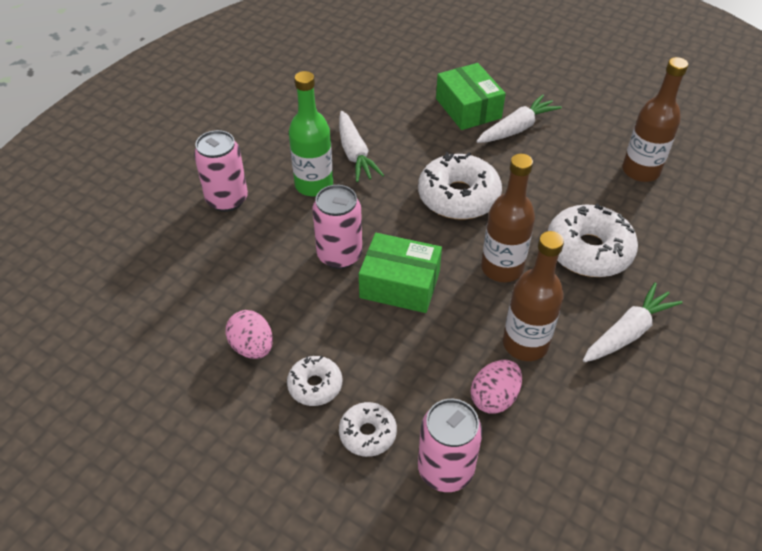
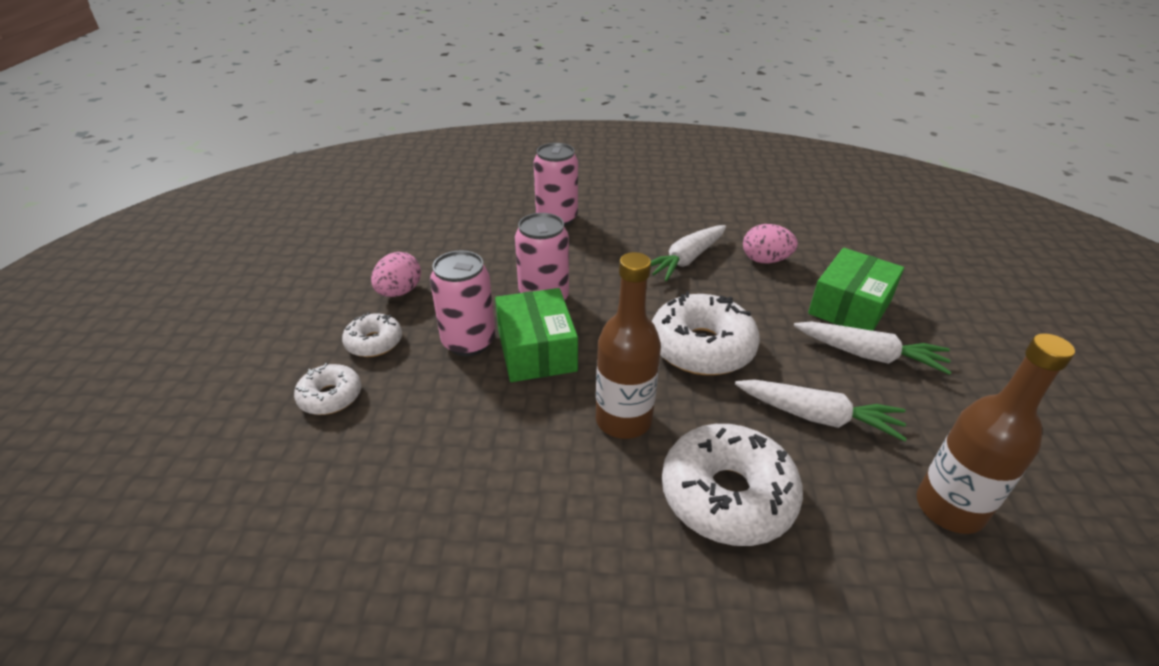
camera: 60 degrees right, 10 degrees down
green bottle [289,71,333,196] -> none
pink can [418,399,483,492] -> pink can moved to [430,250,495,356]
pink egg [471,360,522,414] -> pink egg moved to [743,224,798,263]
brown bottle [503,231,564,361] -> none
white carrot [583,283,682,362] -> white carrot moved to [735,379,907,442]

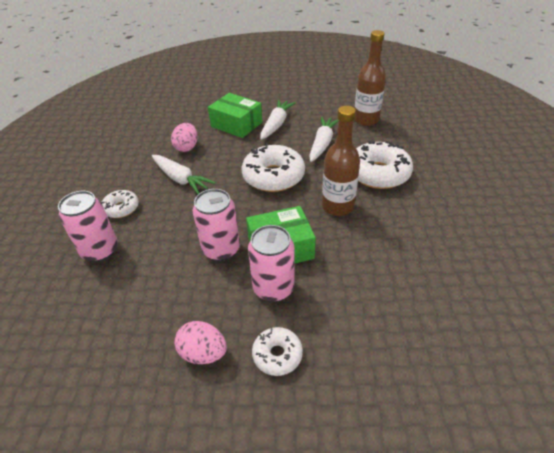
camera: 90 degrees left, 5 degrees up
white donut [294,363,361,415] -> white donut moved to [101,190,139,218]

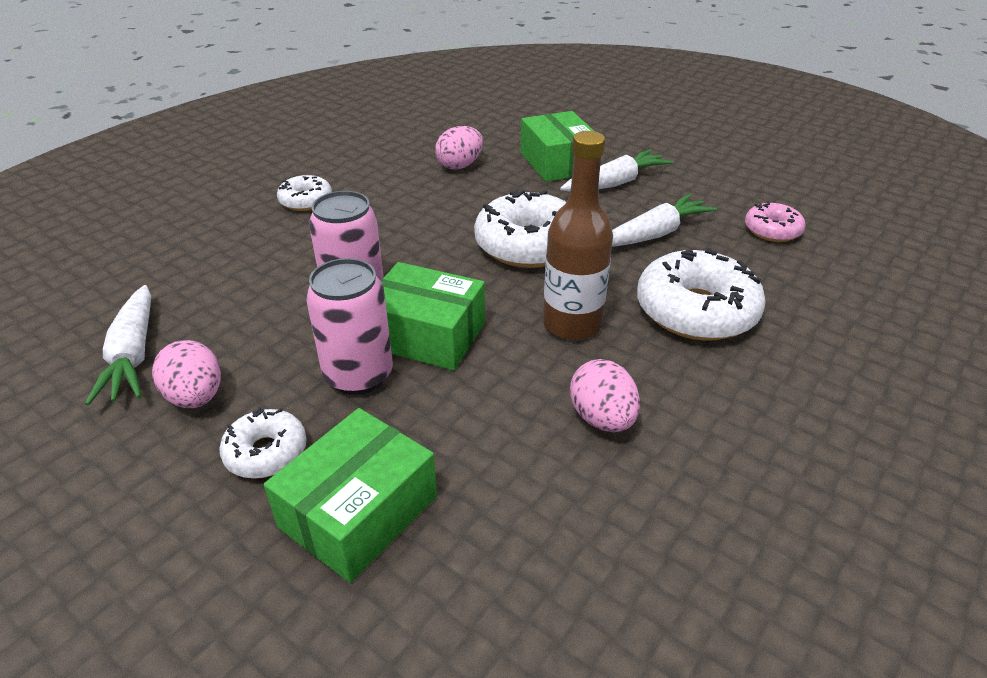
camera: 35 degrees right, 5 degrees down
pink can [58,191,118,262] -> none
white carrot [152,155,215,194] -> white carrot moved to [85,285,151,406]
brown bottle [354,30,386,126] -> pink donut [745,201,805,242]
none -> green box [264,408,437,583]
none -> pink egg [570,359,640,432]

